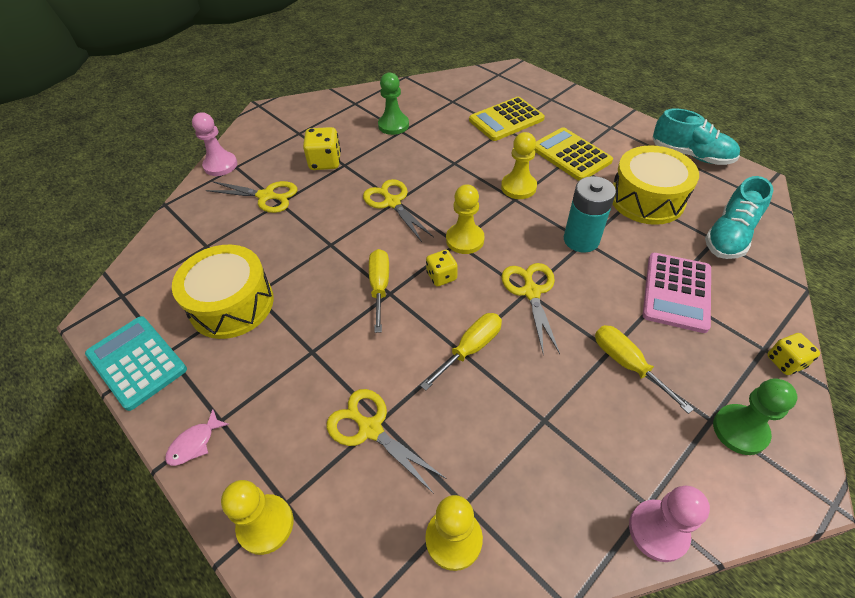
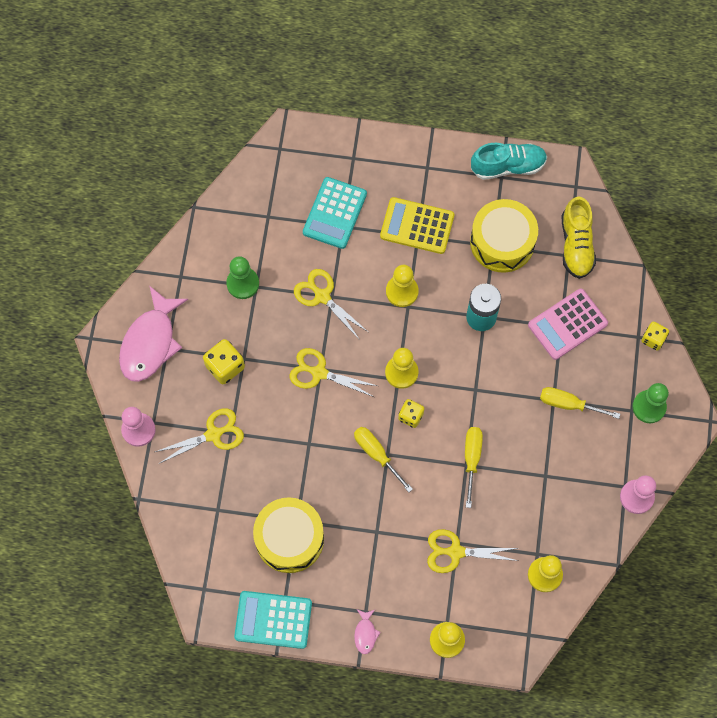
camera: 40 degrees left, 20 degrees up
yellow calculator [469,97,545,141] -> turquoise calculator [303,177,367,249]
yellow scissors [501,263,560,355] -> yellow scissors moved to [294,269,368,340]
pink calculator [643,253,711,333] -> pink calculator turned 75 degrees clockwise [528,288,608,360]
turquoise shoe [705,176,773,259] -> yellow shoe [562,196,596,279]
none -> pink fish [119,286,188,382]

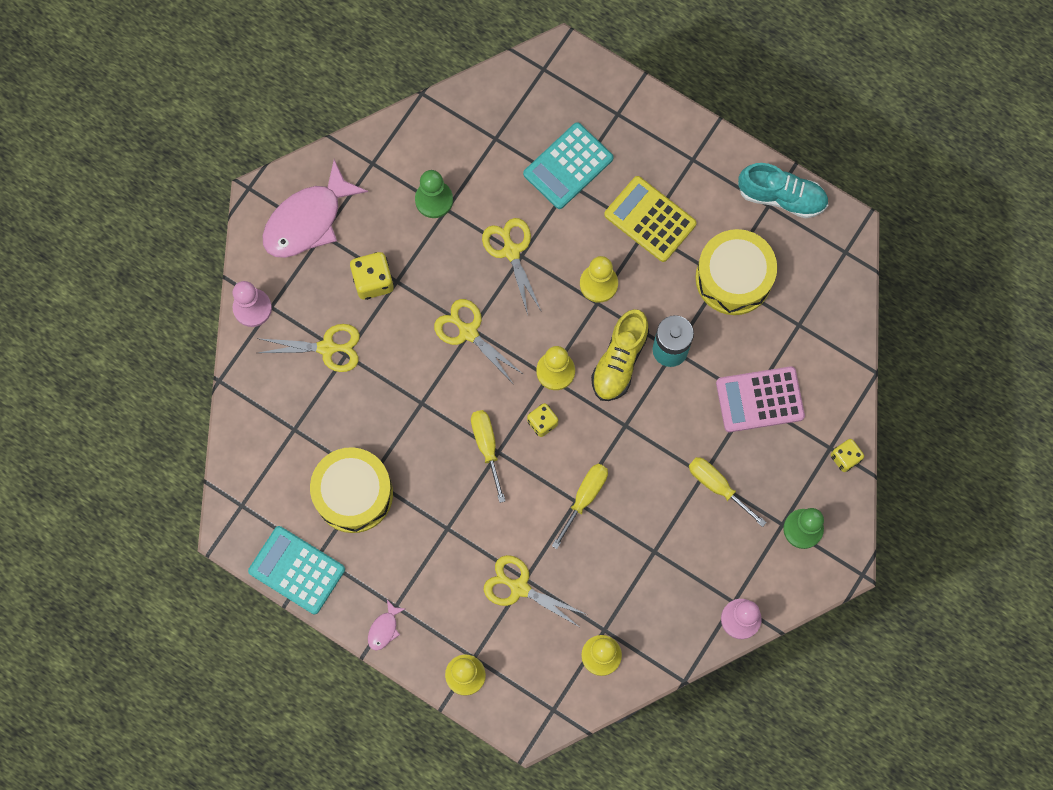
camera: 25 degrees right, 5 degrees up
yellow shoe [562,196,596,279] -> yellow shoe moved to [591,309,649,401]

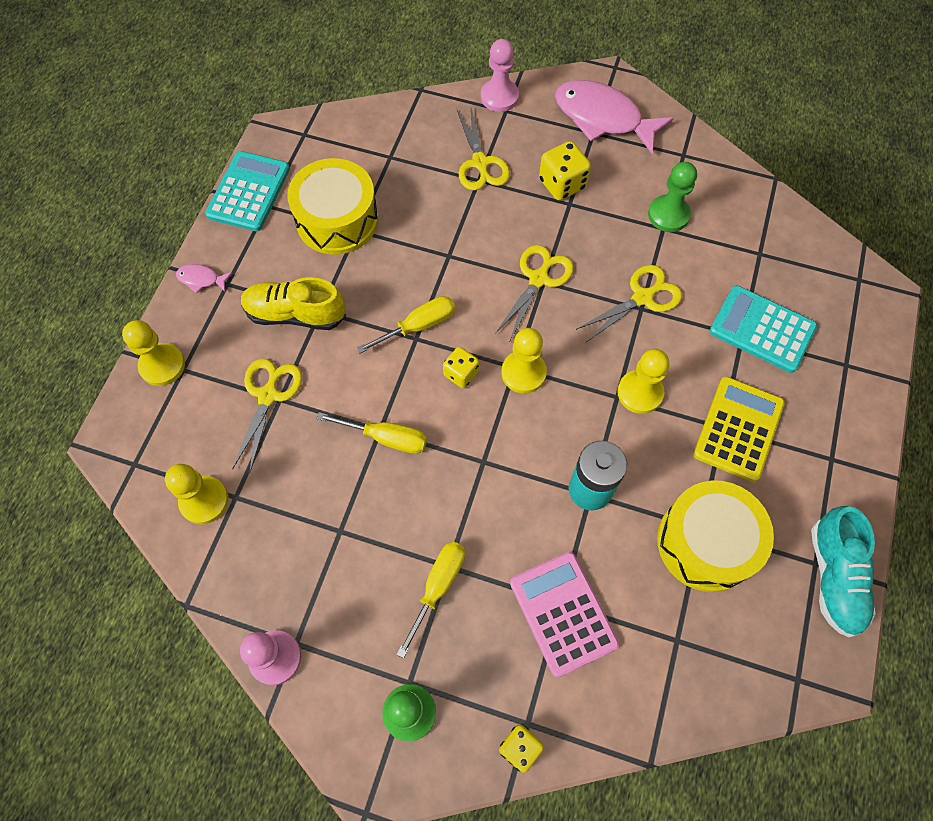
camera: 75 degrees right, 10 degrees down
yellow shoe [591,309,649,401] -> yellow shoe moved to [241,277,346,330]

